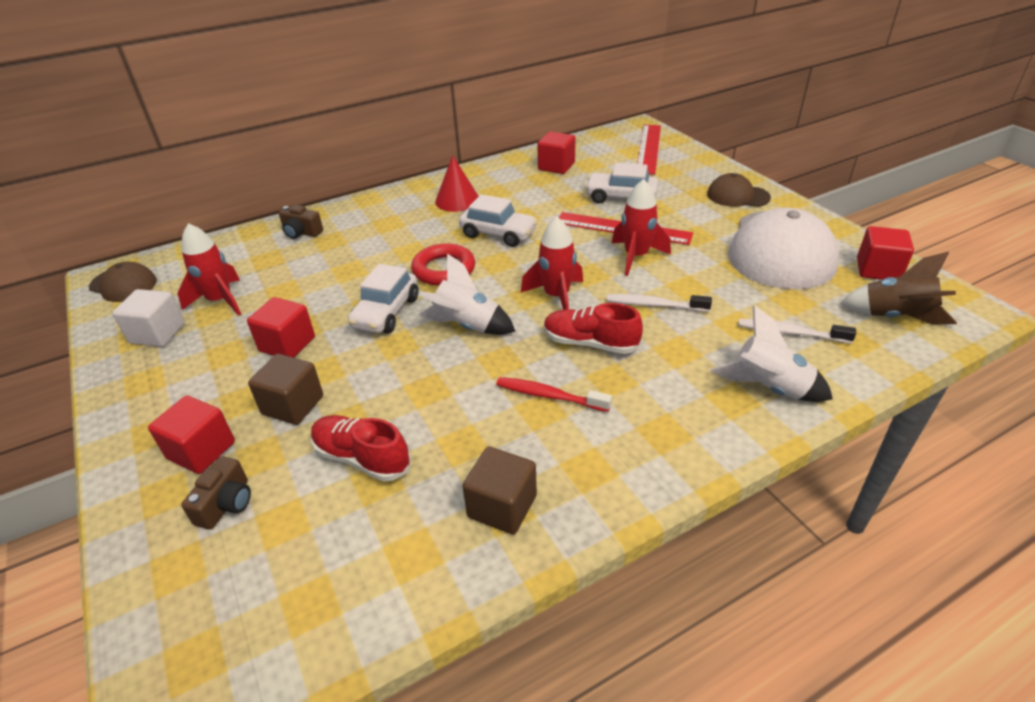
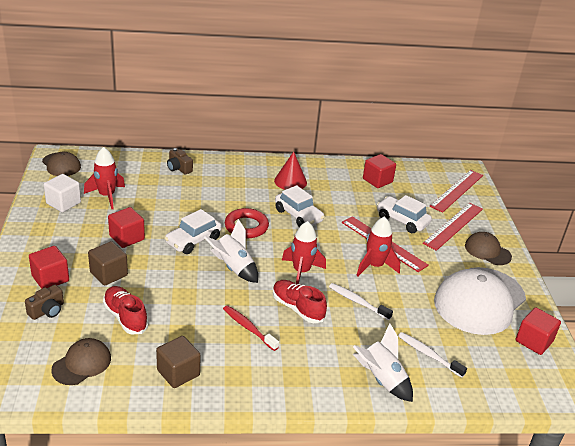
camera: 20 degrees right, 5 degrees down
brown rocket [840,252,957,324] -> none
none -> brown cap [51,338,111,385]
none -> red ruler [423,203,483,251]

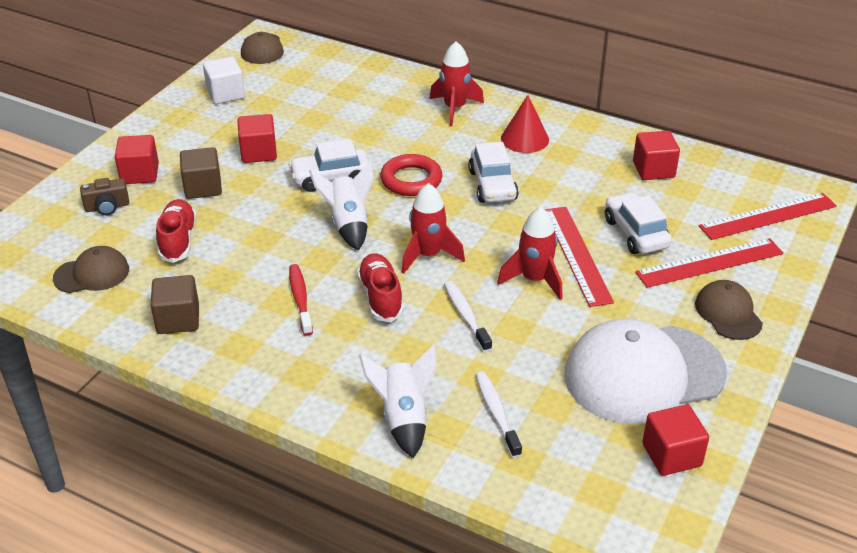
camera: 35 degrees right, 5 degrees up
red rocket [84,147,125,209] -> red rocket moved to [429,41,484,126]
brown camera [167,148,193,175] -> none

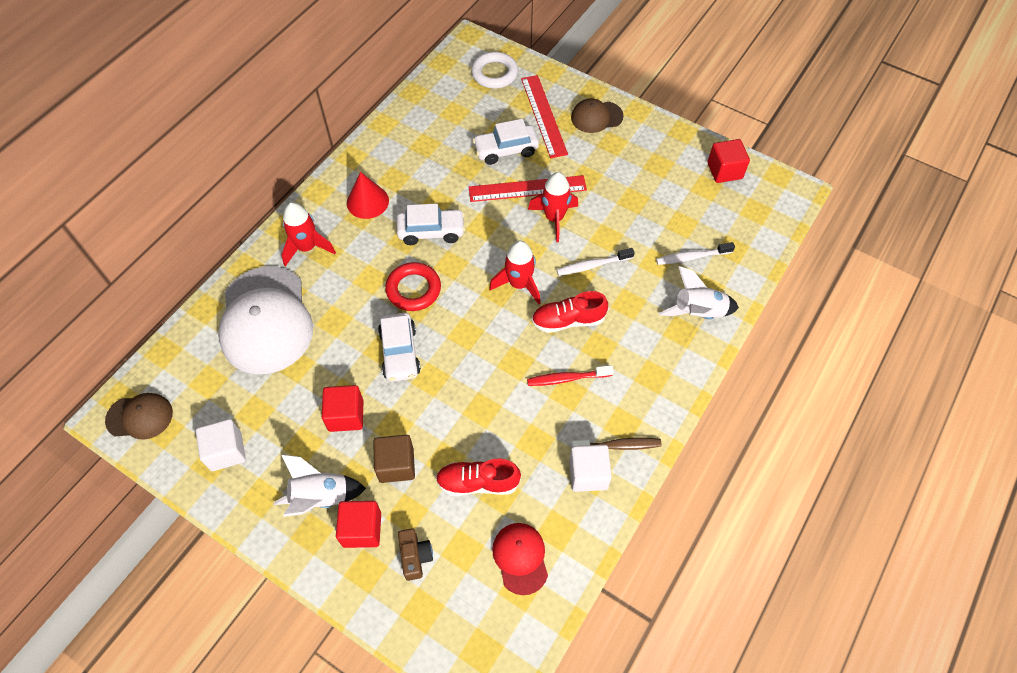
camera: 85 degrees left, 20 degrees up
brown cap [53,246,129,293] -> red cap [492,523,548,595]
brown cube [151,275,199,334] -> white cube [569,445,612,492]
white rocket [309,160,374,251] -> white rocket moved to [273,455,366,517]
white cap [565,318,727,424] -> white cap moved to [218,266,313,374]
red cube [633,131,680,180] -> none
red ruler [699,193,837,240] -> white ring [471,52,518,89]
none -> brown toothbrush [572,438,662,450]

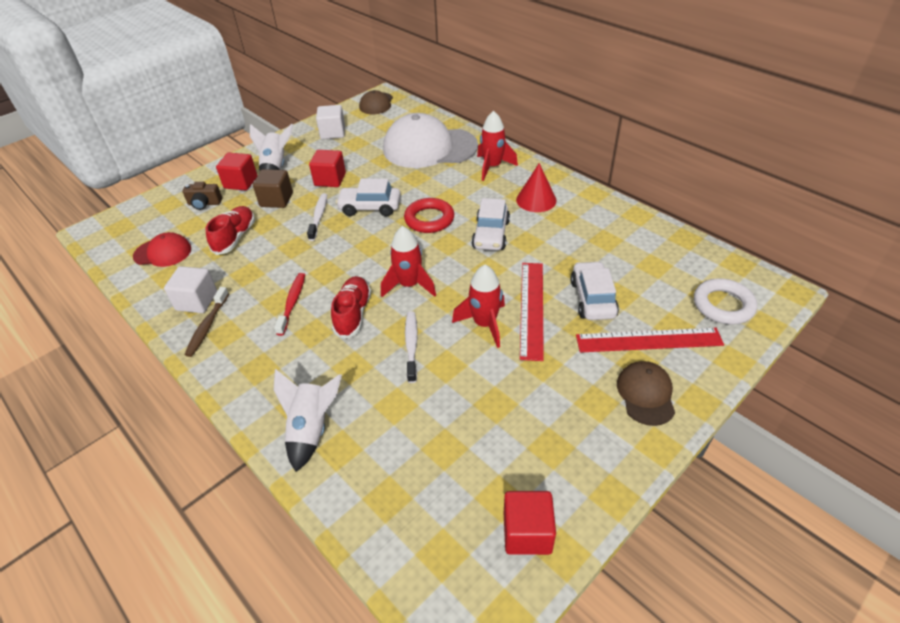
camera: 105 degrees right, 15 degrees down
white toothbrush [656,242,735,265] -> white toothbrush moved to [307,193,327,241]

